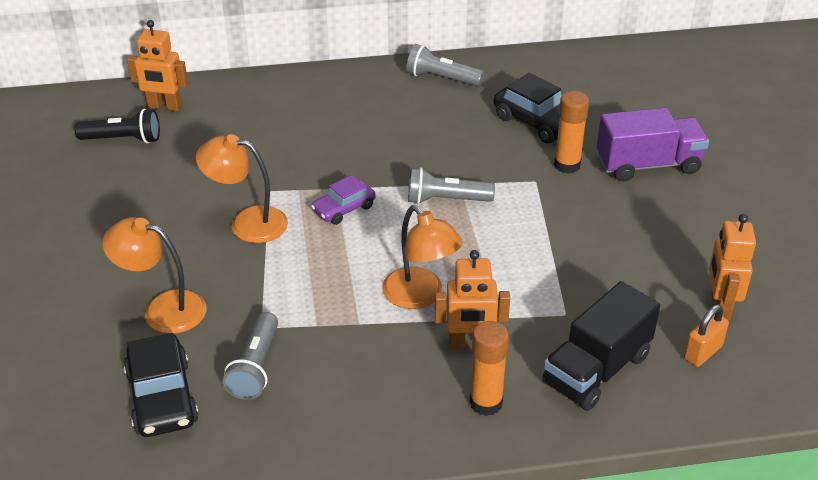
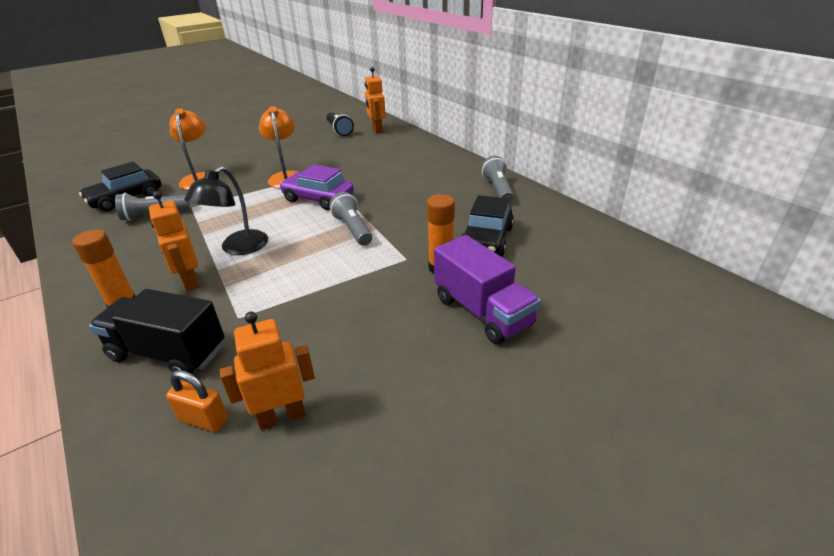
camera: 65 degrees right, 5 degrees down
purple car [311,175,376,225] -> purple car [280,164,354,210], size x1.58
orange lamp [382,205,463,309] -> black lamp [184,166,268,255]

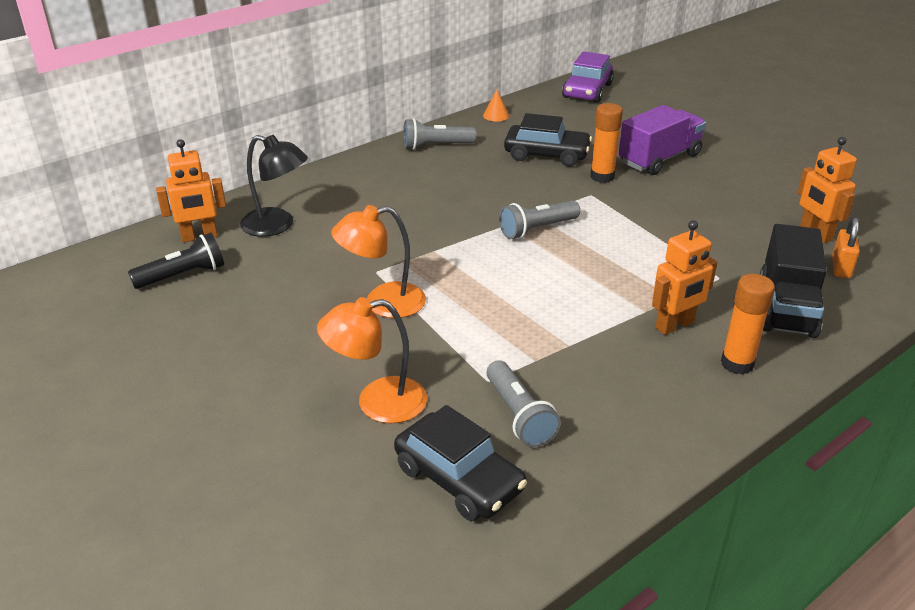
camera: 95 degrees left, 0 degrees up
black lamp [184,166,268,255] -> black lamp moved to [240,135,308,237]
purple car [280,164,354,210] -> purple car moved to [562,51,614,103]
none -> orange cone [483,90,509,122]

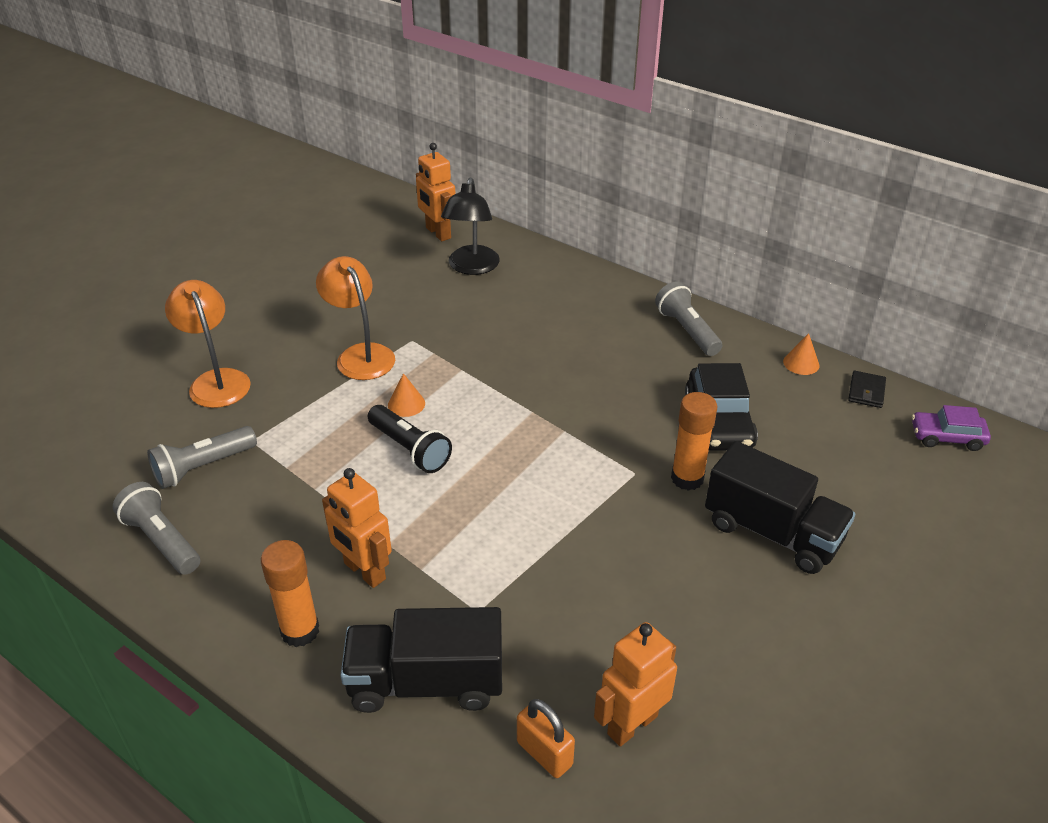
camera: 75 degrees right, 5 degrees up
black flashlight [128,233,224,289] -> black flashlight moved to [368,405,452,473]
black car [394,405,527,521] -> none
grey flashlight [499,200,580,239] -> grey flashlight moved to [113,482,200,575]
purple car [562,51,614,103] -> purple car [912,405,991,451], size x0.63
purple truck [619,105,706,175] -> black truck [705,441,855,574]
orange padlock [832,217,860,278] -> orange padlock turned 45 degrees clockwise [517,699,575,778]
none -> orange cone [388,373,425,417]
none -> black wallet [848,371,886,408]

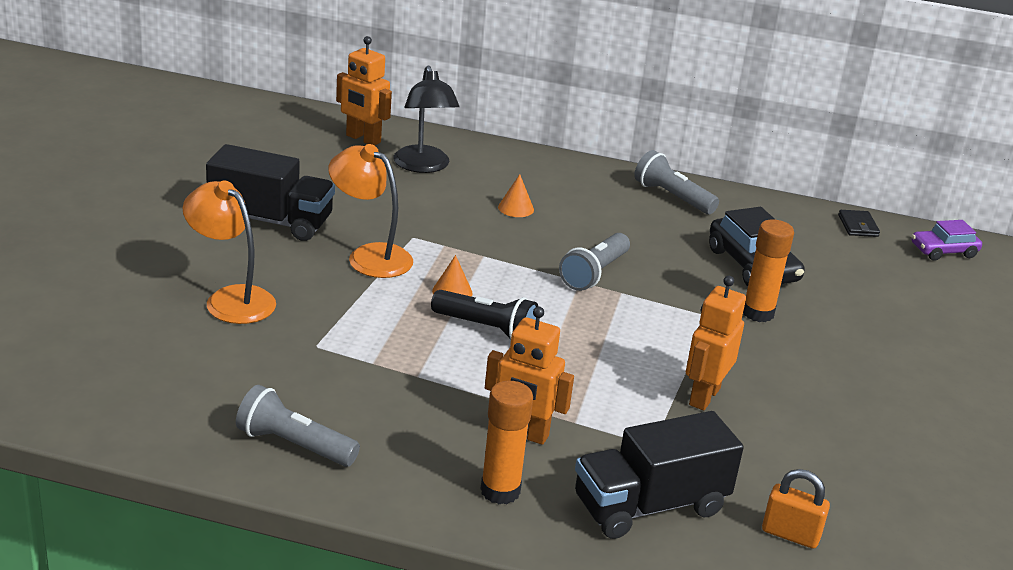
camera: 25 degrees left, 10 degrees down
grey flashlight [147,426,257,489] -> grey flashlight moved to [559,233,630,291]
orange robot [594,622,677,746] -> orange robot moved to [686,276,746,410]
black truck [705,441,855,574] -> black truck moved to [206,144,335,241]
orange cone [783,333,819,375] -> orange cone moved to [498,174,534,217]

